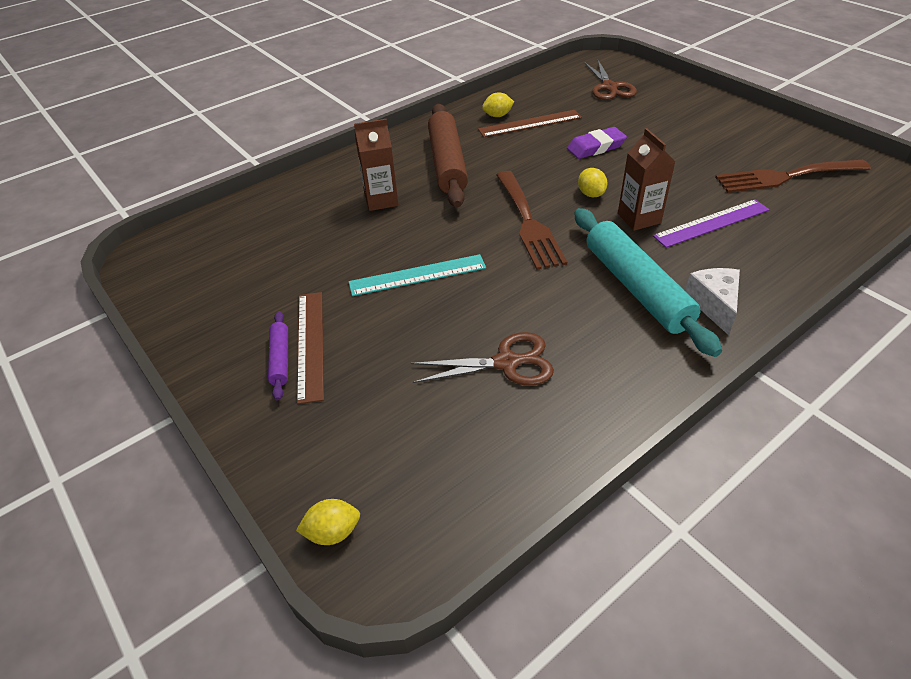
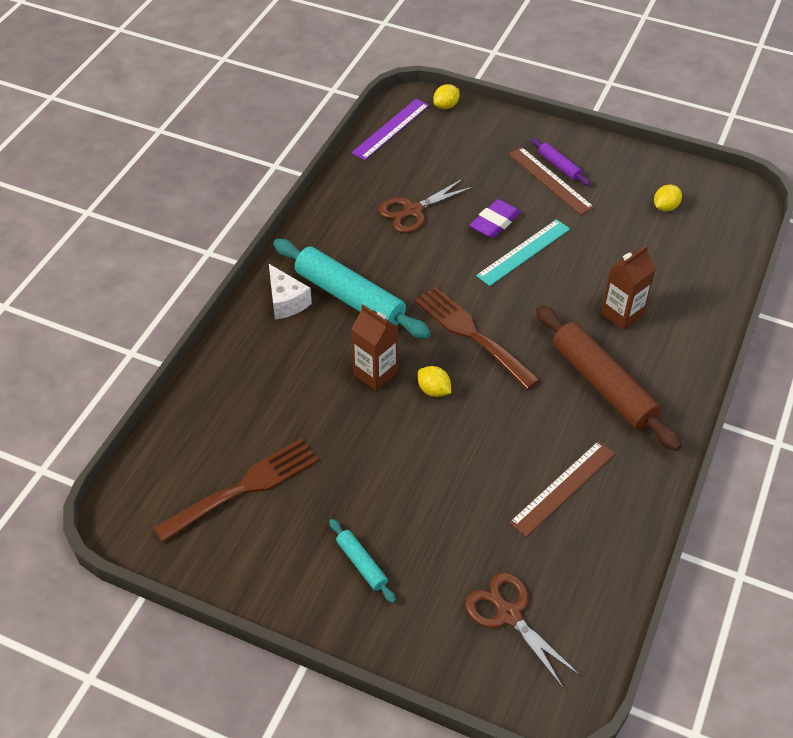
camera: 150 degrees right, 5 degrees up
yellow lemon [482,93,514,117] -> yellow lemon moved to [654,184,682,212]
purple eraser [567,127,627,159] -> purple eraser moved to [470,199,521,238]
purple ruler [653,199,770,248] -> purple ruler moved to [351,99,429,160]
none -> turquoise rolling pin [329,519,396,603]

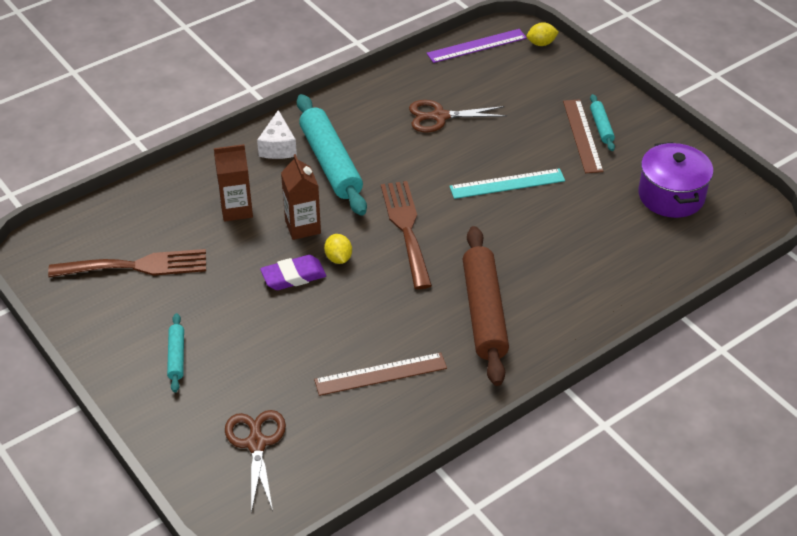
camera: 30 degrees right, 5 degrees down
purple eraser [470,199,521,238] -> purple eraser moved to [260,255,326,290]
purple rolling pin [531,138,590,186] -> turquoise rolling pin [590,94,615,151]
brown carton [601,245,656,330] -> brown carton moved to [214,144,253,222]
yellow lemon [654,184,682,212] -> purple pot [638,142,713,218]

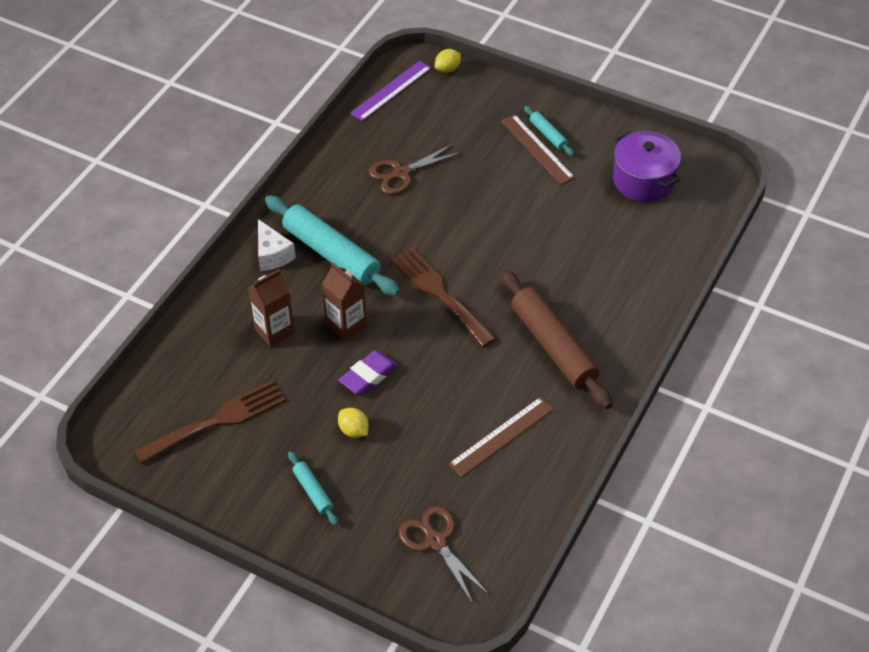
camera: 25 degrees left, 5 degrees up
yellow lemon [324,234,352,264] -> yellow lemon moved to [338,408,369,438]
turquoise ruler [449,168,565,199] -> none

